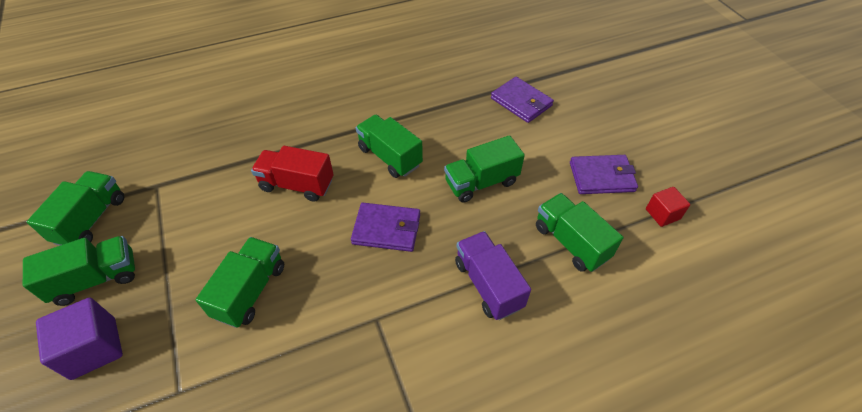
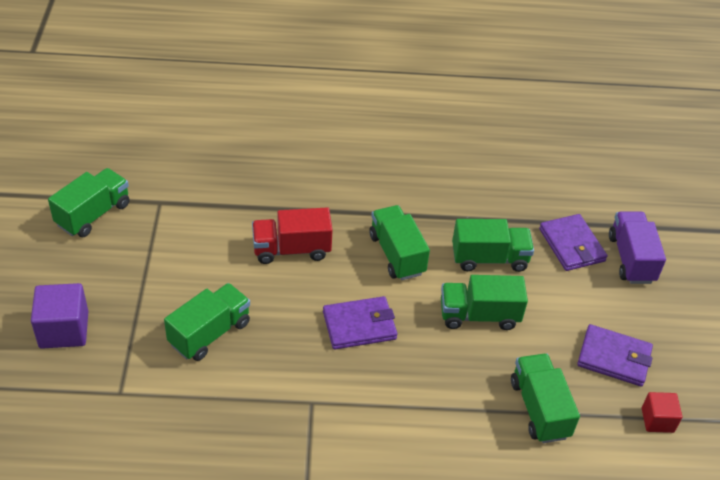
camera: 20 degrees right, 5 degrees down
green truck [23,236,135,306] -> green truck moved to [452,219,534,272]
red truck [251,146,334,202] -> red truck turned 45 degrees counterclockwise [252,207,333,264]
purple wallet [351,203,420,252] -> purple wallet turned 45 degrees counterclockwise [323,296,397,349]
purple truck [455,231,531,320] -> purple truck moved to [609,211,666,284]

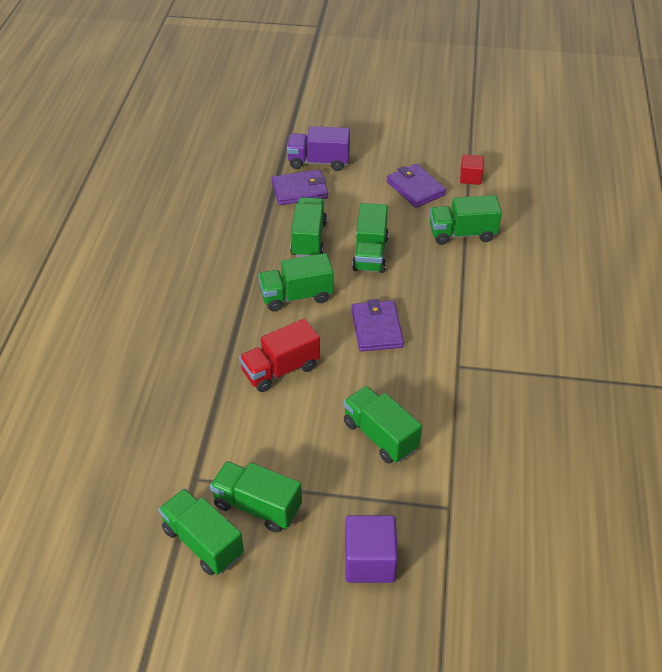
camera: 80 degrees left, 0 degrees up
red truck [252,207,333,264] -> red truck turned 60 degrees clockwise [239,319,320,392]
purple wallet [577,324,653,387] -> purple wallet turned 60 degrees counterclockwise [387,163,446,208]
none -> green truck [210,461,302,533]

